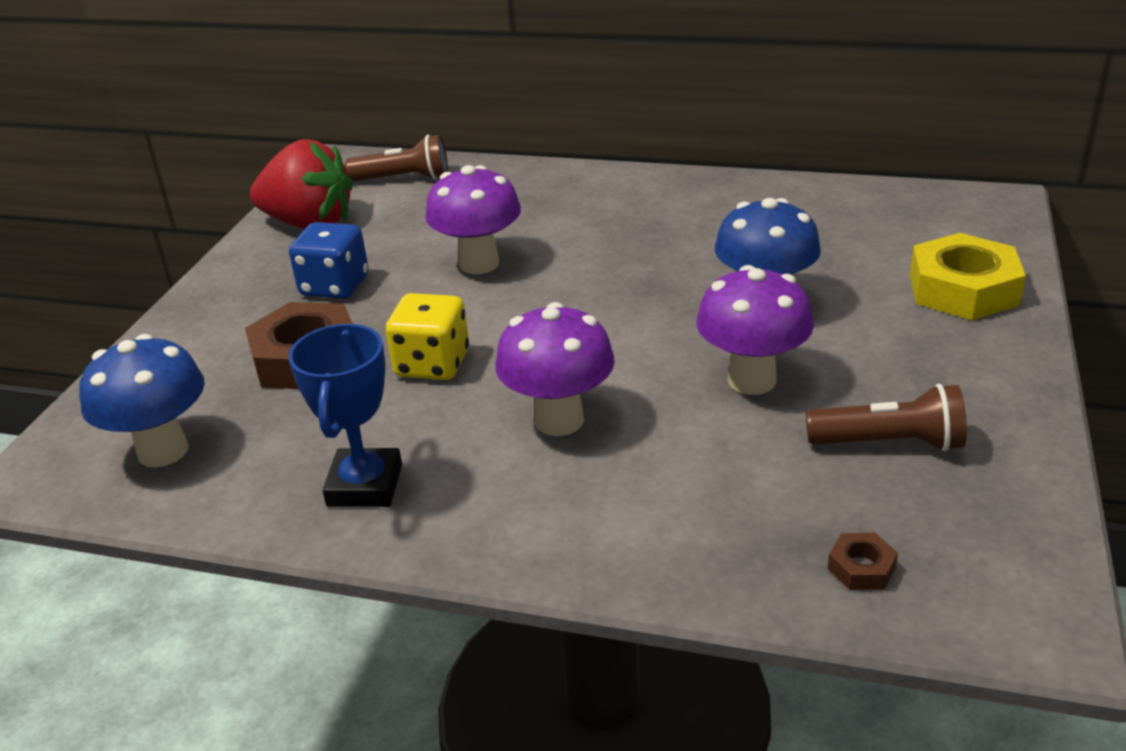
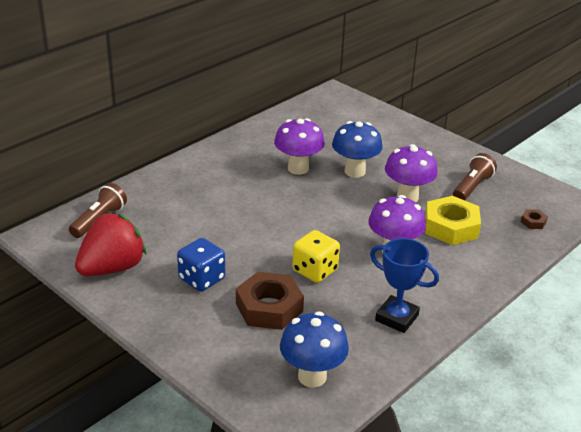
camera: 65 degrees left, 0 degrees up
purple mushroom [425,165,521,274] -> purple mushroom moved to [274,118,325,175]
yellow nut [910,233,1026,320] -> yellow nut moved to [425,196,481,245]

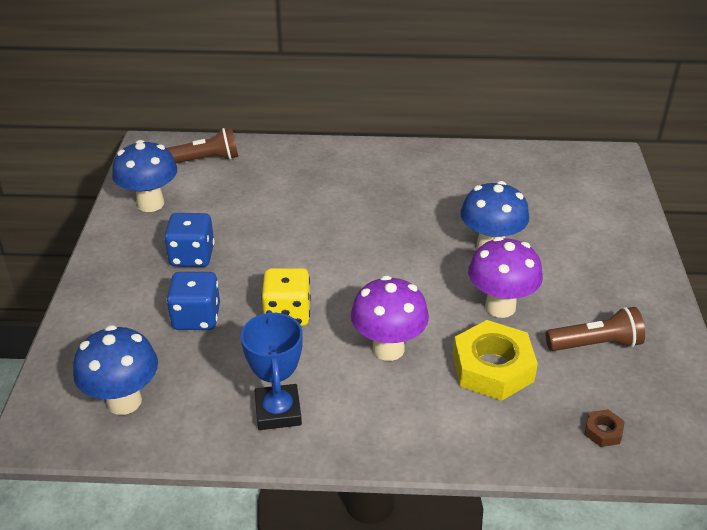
camera: 50 degrees right, 5 degrees up
red strawberry [75,213,146,276] -> blue mushroom [112,140,177,212]
brown nut [236,272,304,330] -> blue dice [167,272,220,330]
purple mushroom [274,118,325,175] -> none

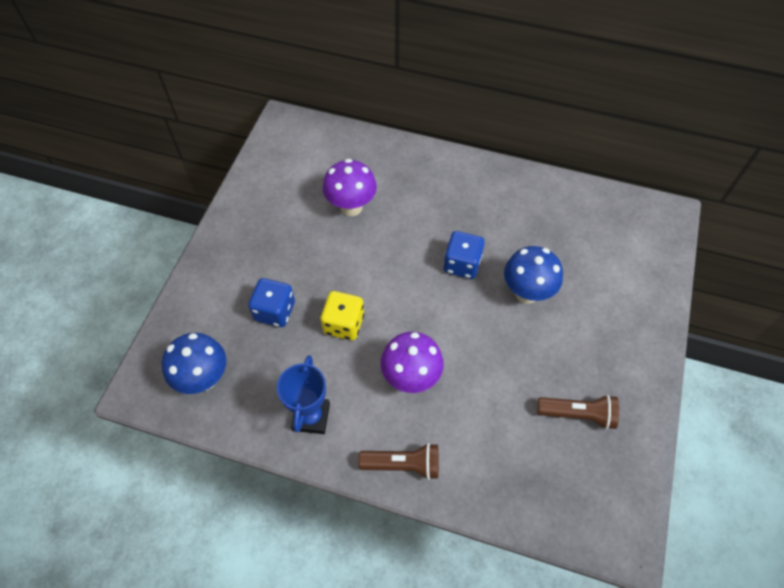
camera: 15 degrees right, 20 degrees up
blue mushroom [112,140,177,212] -> none
blue dice [164,213,214,267] -> blue dice moved to [443,231,485,279]
brown flashlight [166,128,238,163] -> brown flashlight moved to [358,443,439,480]
yellow nut [453,320,538,401] -> none
purple mushroom [468,237,543,318] -> purple mushroom moved to [323,159,377,216]
brown nut [584,409,625,447] -> none

